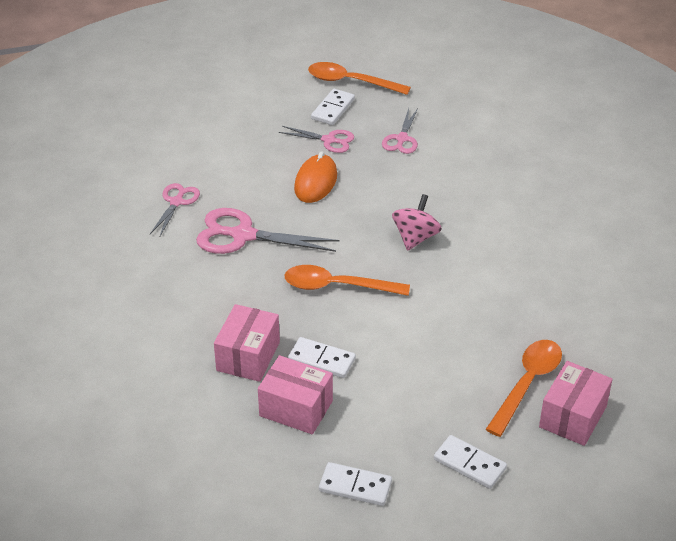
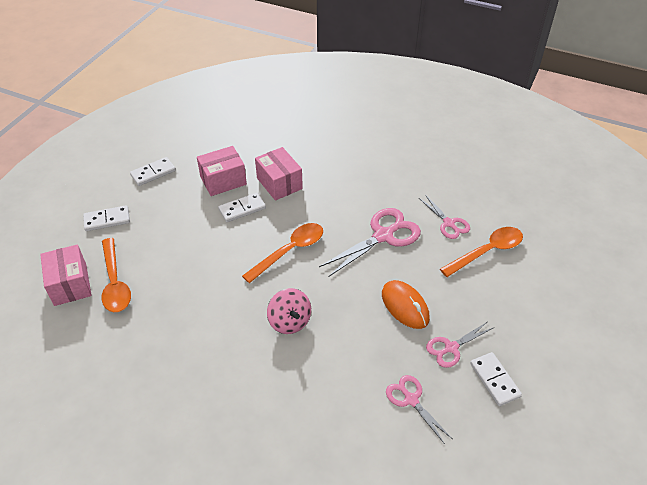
camera: 130 degrees right, 5 degrees up
orange spoon [308,62,411,95] -> orange spoon moved to [440,227,523,277]

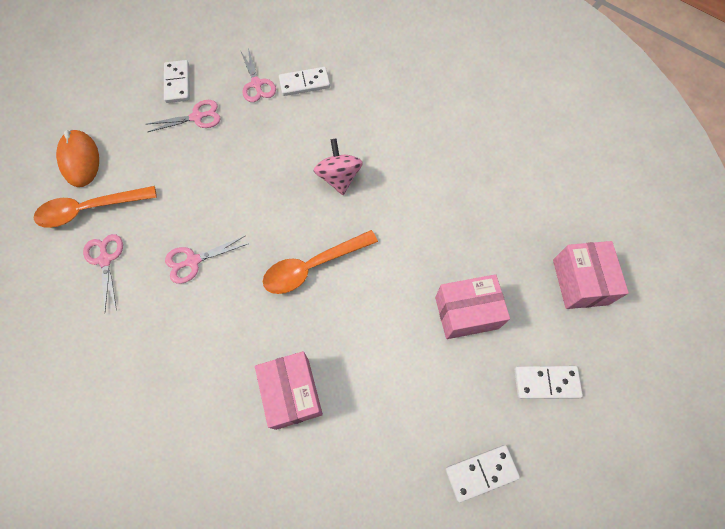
camera: 165 degrees left, 20 degrees up
orange spoon [102,238,131,312] -> none
pink box [197,146,247,196] -> pink box moved to [435,274,510,339]
white domino [218,193,266,222] -> white domino moved to [279,67,330,96]
pink scissors [319,208,421,277] -> pink scissors [165,235,247,284], size x0.59
orange mouse [382,280,430,329] -> orange mouse moved to [56,130,99,187]

